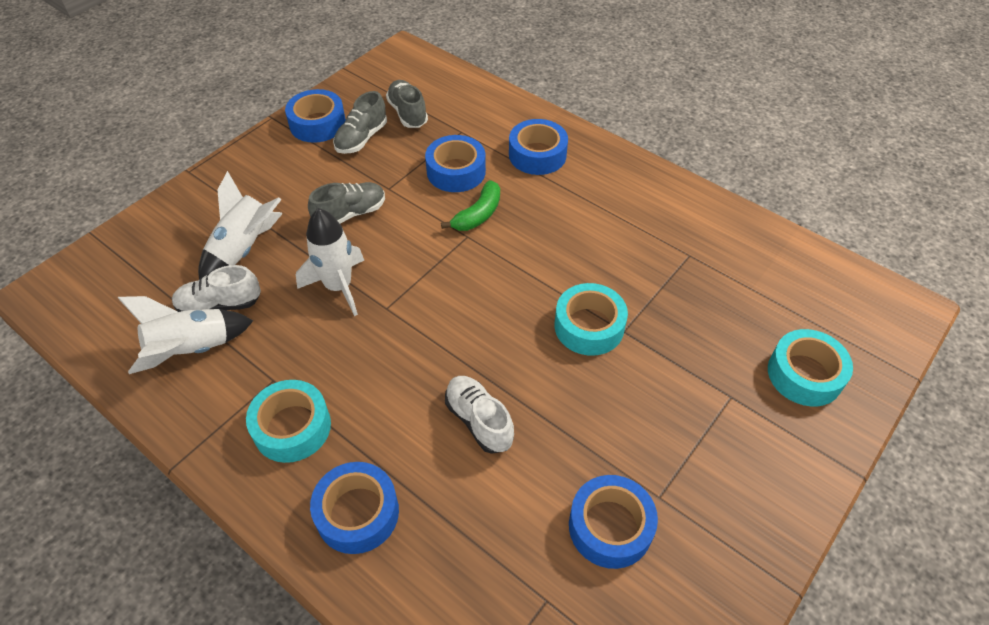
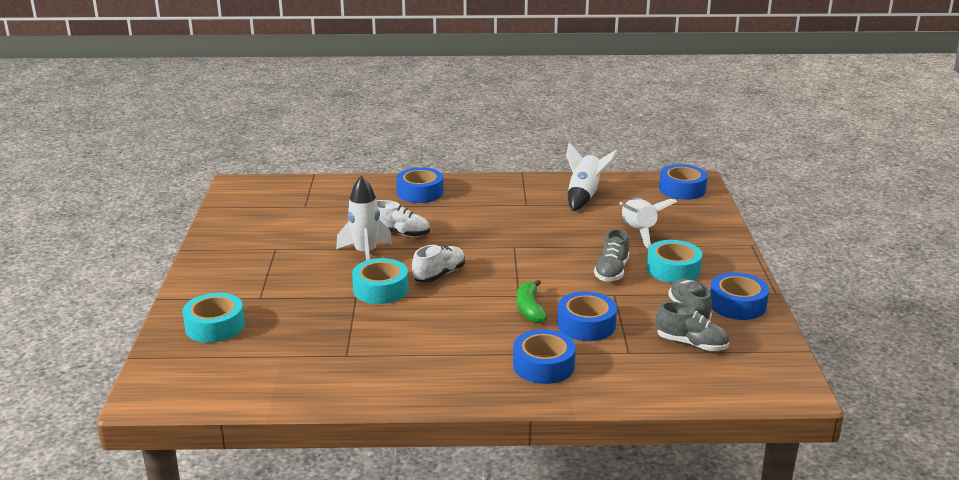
camera: 140 degrees right, 25 degrees down
white shoe [172,265,261,312] -> white shoe moved to [412,245,465,283]
turquoise tape [246,380,331,463] -> turquoise tape moved to [647,240,702,283]
white rocket [296,208,364,316] -> white rocket moved to [336,175,392,261]
blue tape [569,475,658,569] -> blue tape moved to [659,164,708,200]

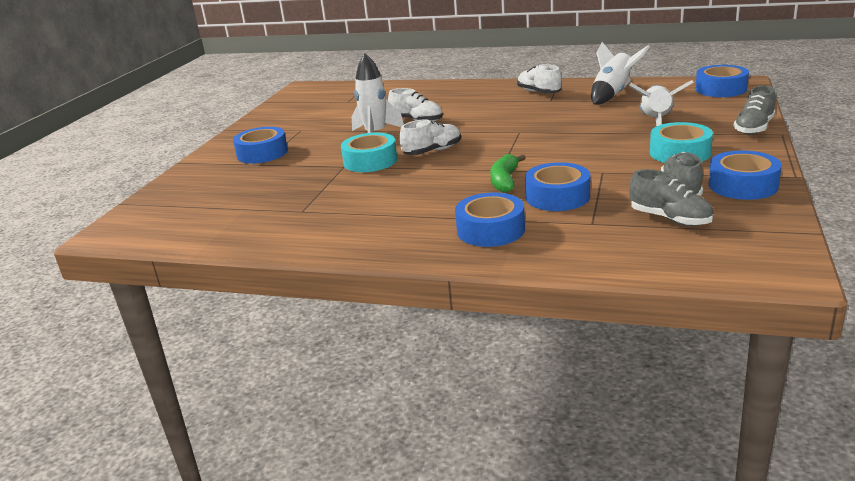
camera: 20 degrees right, 0 degrees up
turquoise tape [182,293,245,343] -> none
blue tape [396,167,443,203] -> blue tape moved to [233,127,288,164]
grey shoe [594,229,629,282] -> grey shoe moved to [733,85,776,135]
none -> white shoe [517,64,562,93]

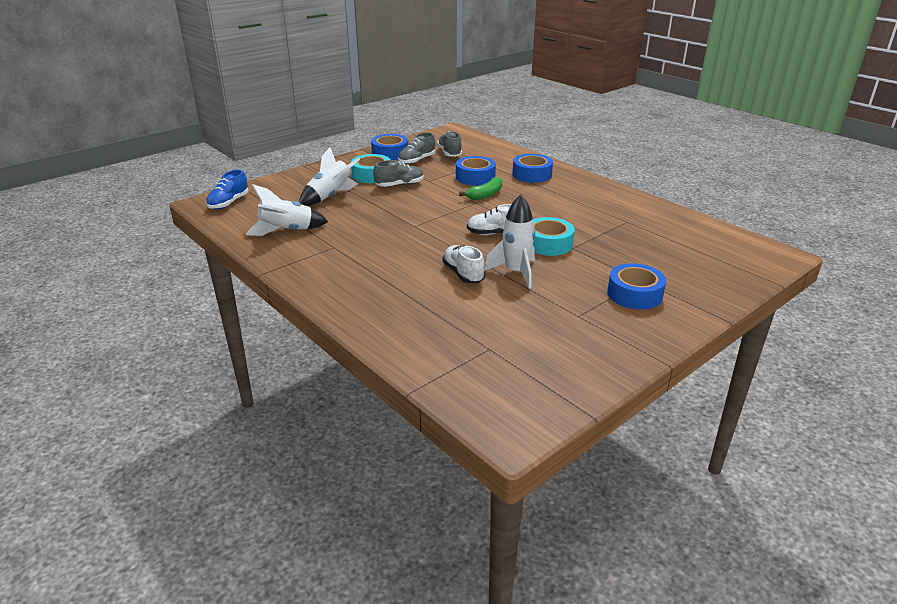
camera: 150 degrees left, 5 degrees up
white shoe [517,64,562,93] -> none
blue tape [695,65,749,97] -> blue shoe [206,169,249,209]
grey shoe [733,85,776,135] -> grey shoe moved to [373,160,424,187]

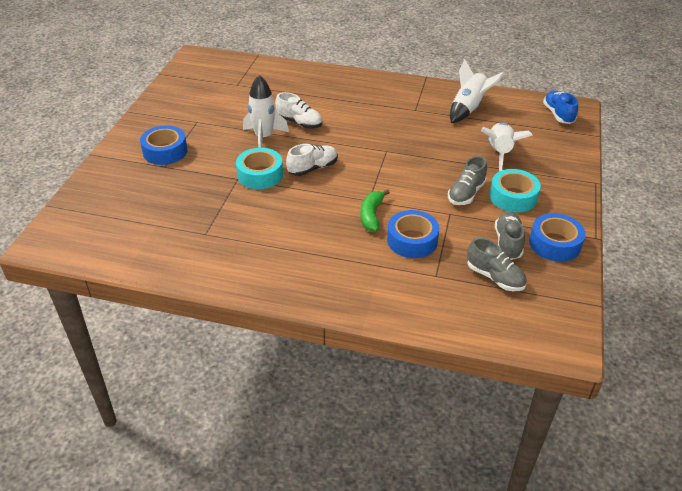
camera: 145 degrees right, 10 degrees up
blue tape [512,154,553,183] -> none

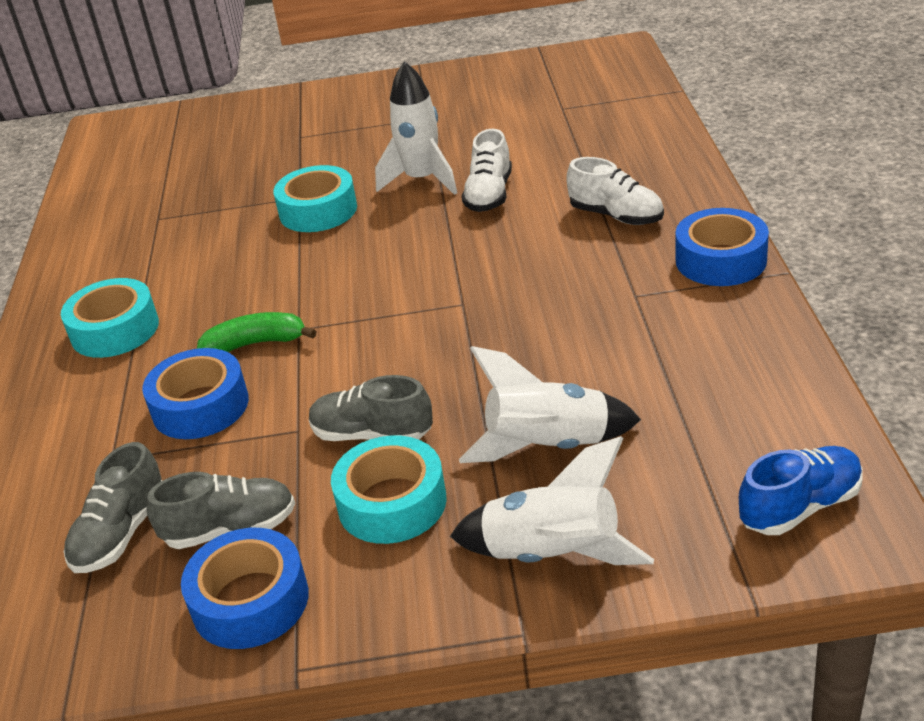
camera: 75 degrees right, 5 degrees down
blue tape [140,125,187,165] -> blue tape moved to [676,208,769,286]
white shoe [286,144,338,176] -> white shoe moved to [566,157,664,225]
white rocket [450,60,505,123] -> white rocket moved to [450,436,654,565]
none -> turquoise tape [61,278,159,358]

